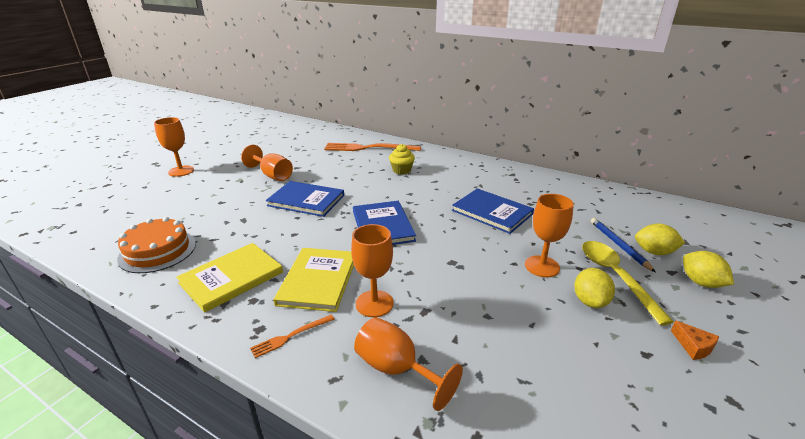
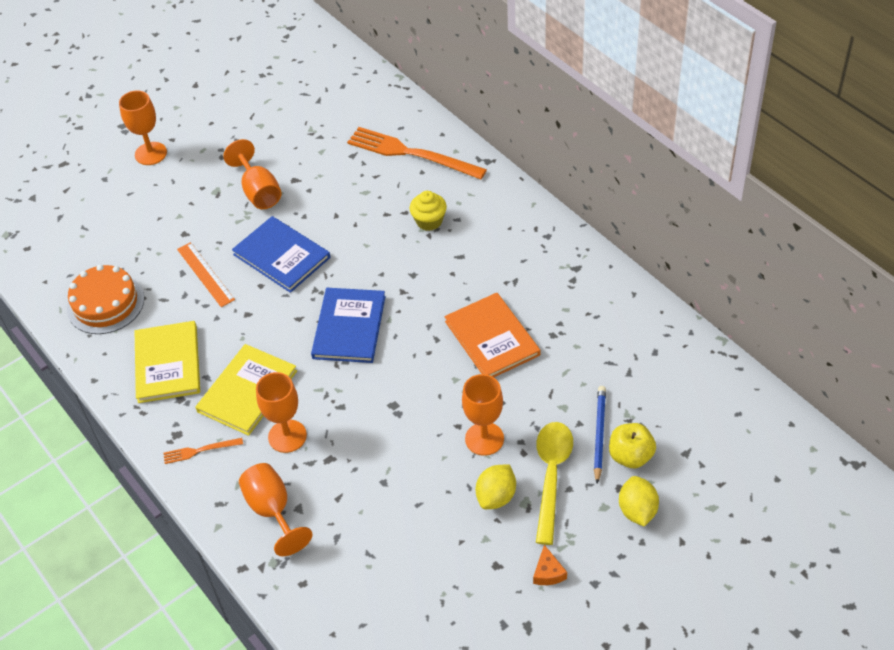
camera: 25 degrees right, 20 degrees up
yellow book [176,243,283,313] -> yellow book turned 75 degrees counterclockwise [135,321,200,403]
blue book [452,188,534,234] -> orange book [444,293,540,377]
yellow lemon [635,223,685,255] -> yellow apple [609,423,656,468]
none -> orange ruler [177,242,235,307]

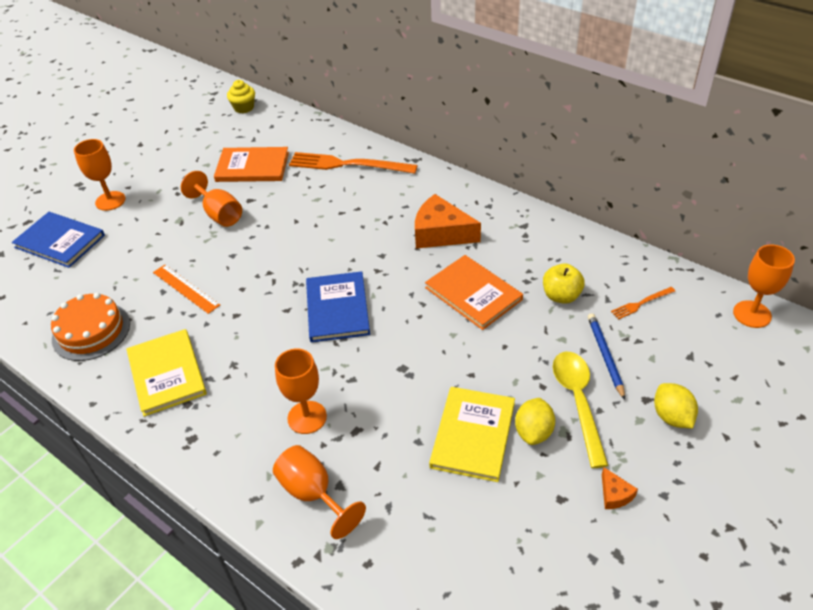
camera: 15 degrees left, 5 degrees down
orange fork [164,438,243,464] -> orange fork moved to [611,287,675,320]
yellow book [195,344,297,436] -> yellow book moved to [429,387,515,482]
blue book [232,216,330,293] -> blue book moved to [12,212,105,268]
yellow cupcake [410,191,447,231] -> yellow cupcake moved to [227,80,255,113]
orange goblet [462,374,504,456] -> orange goblet moved to [733,245,795,328]
yellow apple [609,423,656,468] -> yellow apple moved to [543,263,585,304]
none -> orange book [214,147,289,182]
none -> orange cheese [415,194,481,249]

